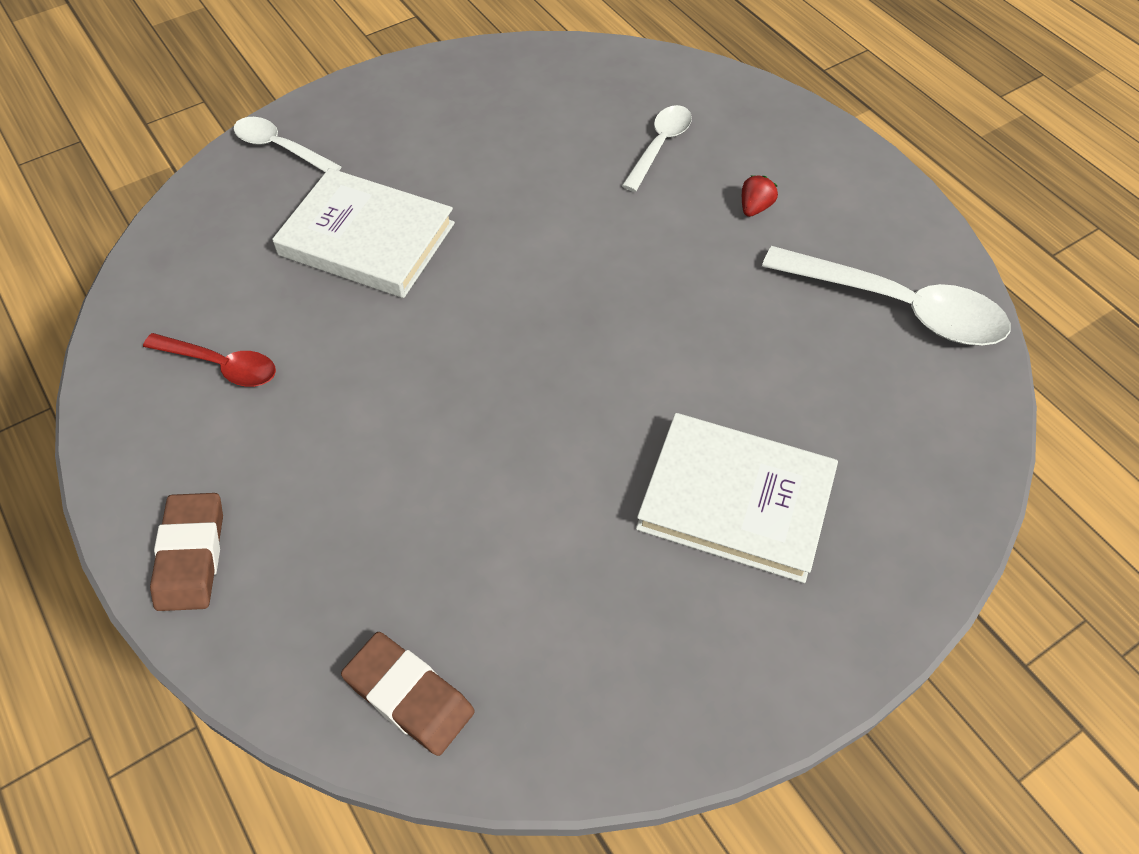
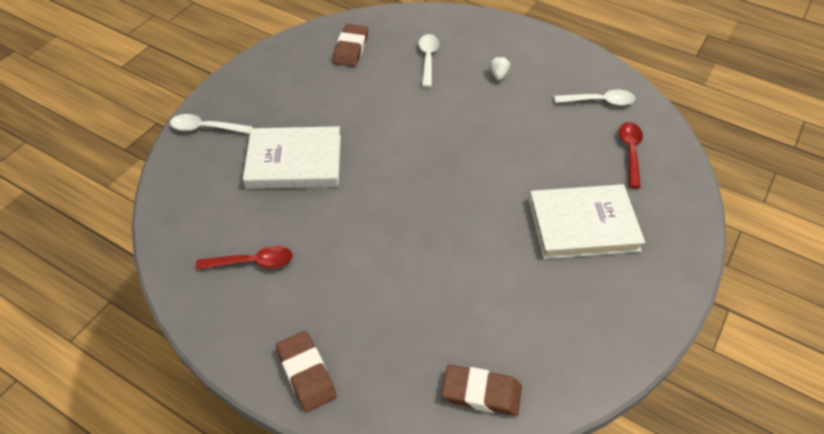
camera: 25 degrees left, 5 degrees down
red strawberry [742,175,778,217] -> white strawberry [489,56,510,81]
white spoon [762,246,1010,345] -> white spoon [554,89,635,106], size x0.58
none -> brown eraser [333,24,368,67]
none -> red spoon [619,122,643,188]

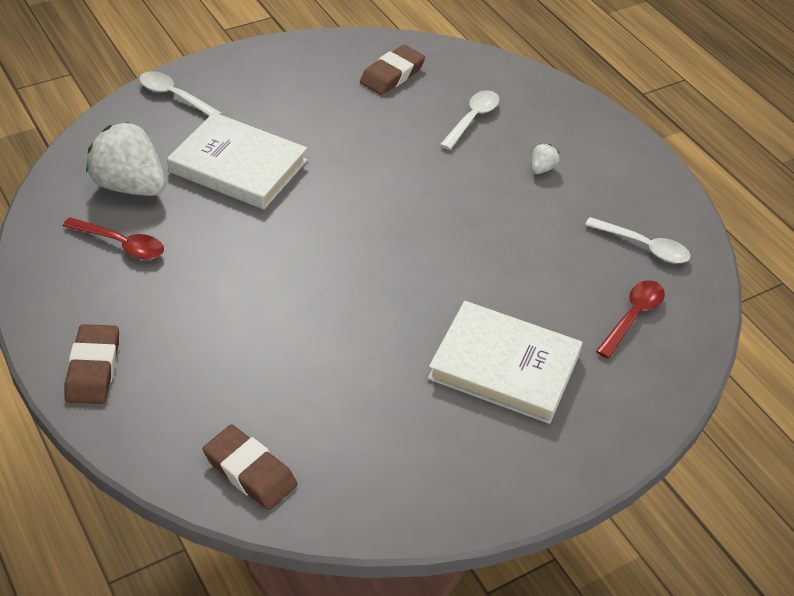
camera: 25 degrees right, 5 degrees down
none -> white strawberry [86,122,166,196]

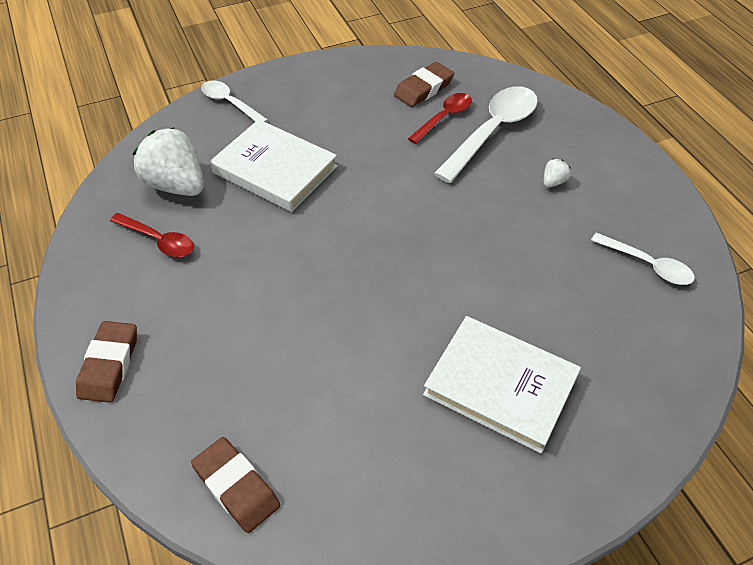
camera: 10 degrees right, 5 degrees up
white spoon [440,91,499,150] -> white spoon [434,86,538,183], size x1.74
red spoon [596,281,665,359] -> red spoon moved to [408,93,472,144]

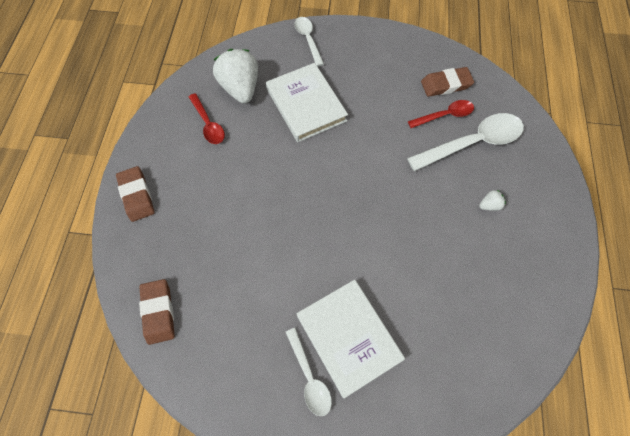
camera: 30 degrees right, 15 degrees up
brown eraser [76,321,137,403] -> brown eraser turned 60 degrees counterclockwise [116,166,155,222]
white spoon [591,233,695,285] -> white spoon moved to [286,328,332,416]

